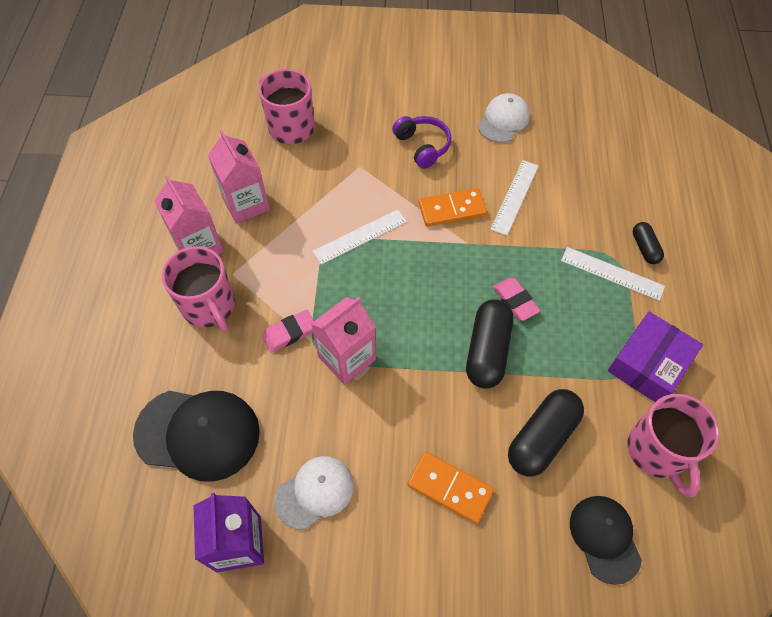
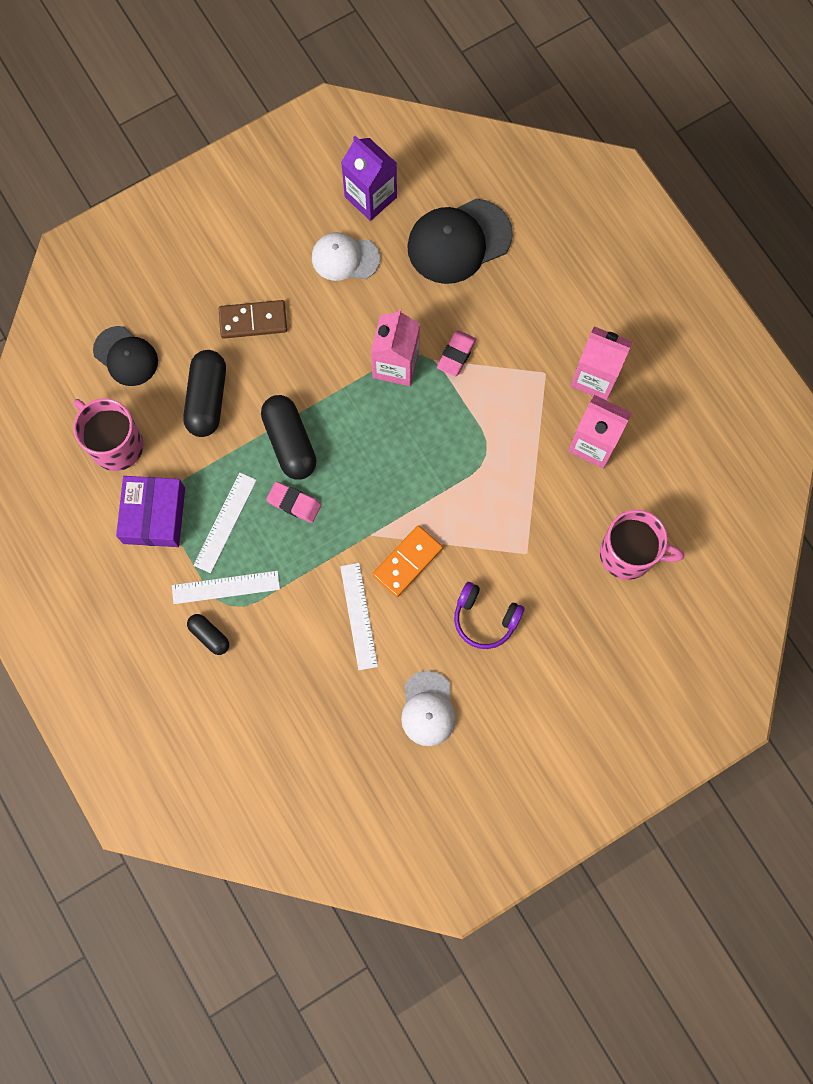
camera: 145 degrees right, 15 degrees up
pink mug [162,246,235,331] -> none
white cap [274,456,354,530] -> white cap turned 75 degrees clockwise [312,232,380,281]
white ruler [313,209,407,265] -> white ruler moved to [193,472,257,573]
orange domino [407,452,494,524] -> brown domino [219,300,287,339]

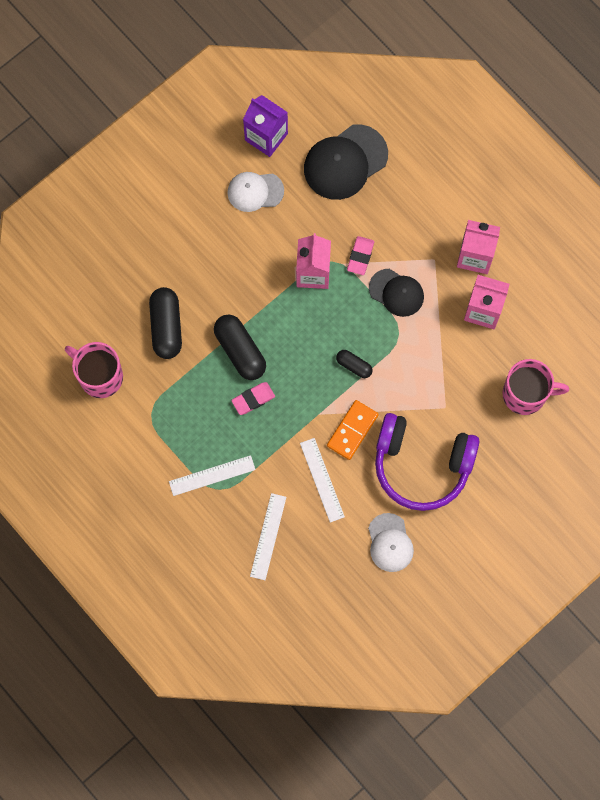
camera: 10 degrees left, 0 degrees up
black cap [93,326,158,386] -> black cap moved to [369,269,424,317]
purple box [116,476,185,547] -> none
black capsule [187,614,229,655] -> black capsule moved to [336,350,373,378]
white ruler [193,472,257,573] -> white ruler moved to [250,493,286,580]
brown domino [219,300,287,339] -> none
pink eraser [266,482,321,523] -> pink eraser turned 45 degrees counterclockwise [231,382,275,415]
purple headphones [454,582,525,649] -> purple headphones [375,413,479,511], size x1.90

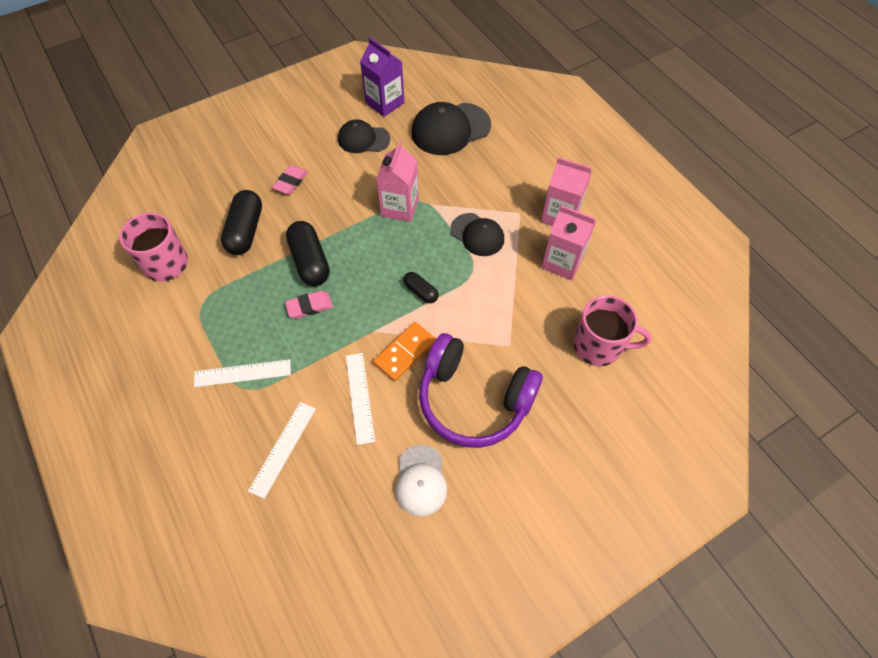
camera: 10 degrees right, 15 degrees down
white cap [227,172,284,212] -> black cap [338,119,390,153]
pink eraser [347,236,374,275] -> pink eraser moved to [272,165,308,194]

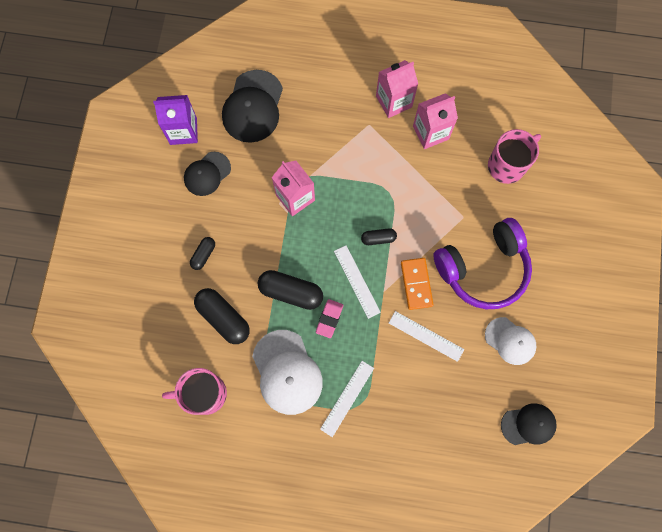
camera: 50 degrees left, 15 degrees up
white ruler [248,402,316,499] -> white ruler moved to [334,245,381,319]
pink eraser [272,165,308,194] -> black capsule [190,237,215,270]
black cap [451,213,504,256] -> black cap moved to [501,403,557,445]
none -> white cap [252,330,323,415]

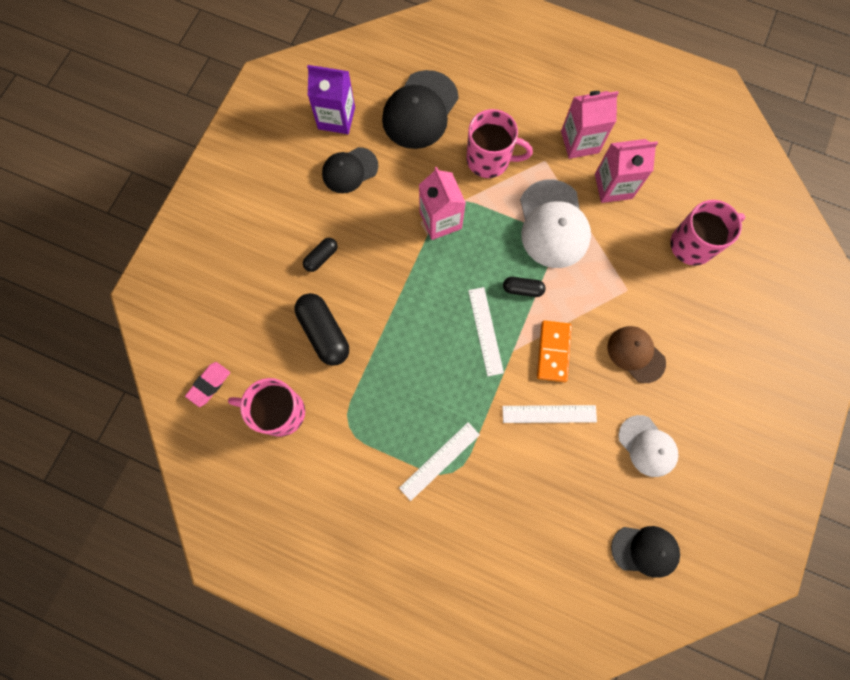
camera: 15 degrees right, 0 degrees up
white cap [252,330,323,415] -> white cap moved to [520,180,591,268]
black capsule [258,270,323,310] -> none
pink eraser [316,299,343,338] -> pink eraser moved to [185,362,230,407]
white ruler [389,311,464,362] -> white ruler turned 45 degrees counterclockwise [502,405,597,423]
purple headphones [433,218,532,309] -> brown cap [607,326,666,383]
none -> pink mug [466,109,533,178]

